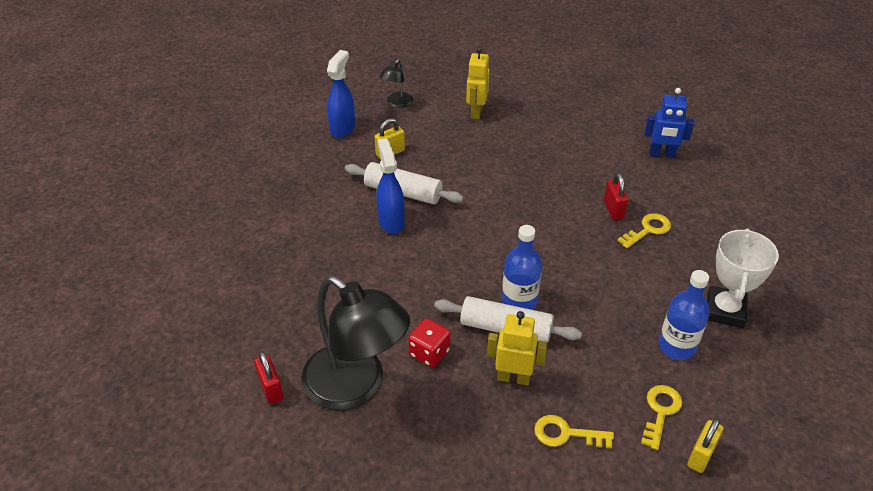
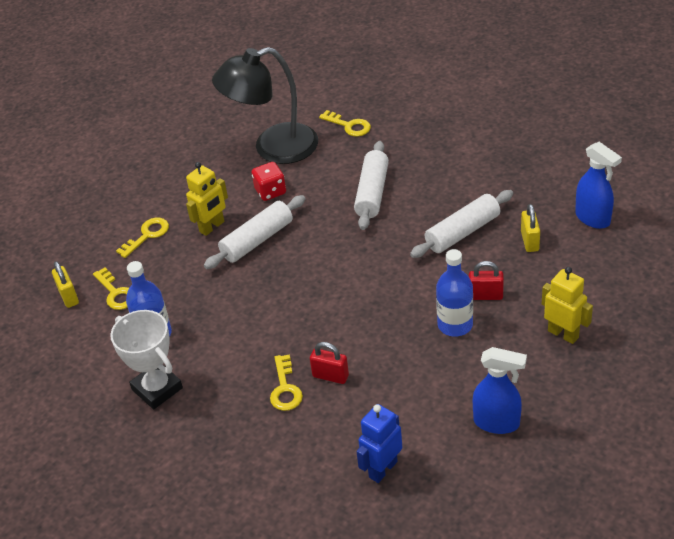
camera: 125 degrees right, 0 degrees up
red padlock [254,351,284,404] -> red padlock moved to [469,261,504,300]
blue spray bottle [376,138,405,234] -> blue spray bottle moved to [473,347,527,434]
black lamp [379,59,413,108] -> none
blue bottle [502,225,542,310] -> blue bottle moved to [436,249,473,337]
none -> yellow key [319,110,371,137]
none -> white rolling pin [354,141,389,230]

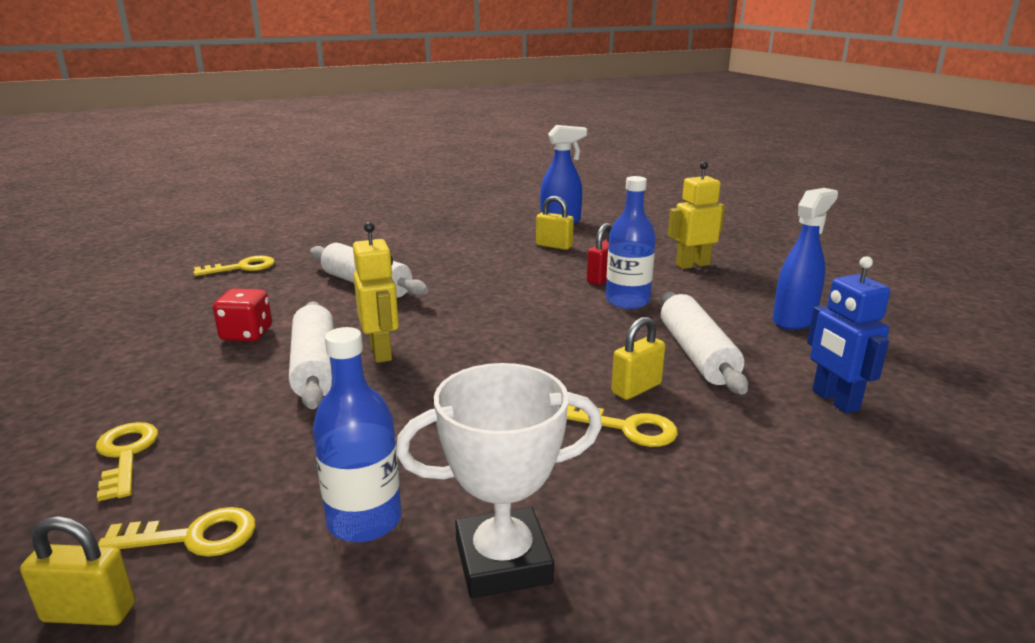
camera: 65 degrees left, 20 degrees down
yellow robot [186,162,228,236] -> yellow robot moved to [353,222,399,363]
black lamp [212,47,318,164] -> none
red padlock [310,342,349,384] -> yellow padlock [611,317,665,400]
white rolling pin [410,190,513,258] -> white rolling pin moved to [661,291,748,395]

